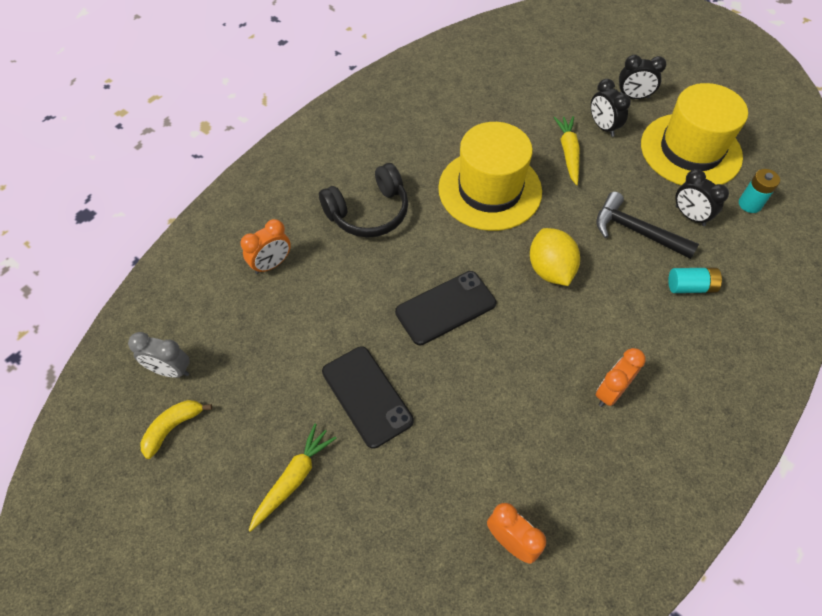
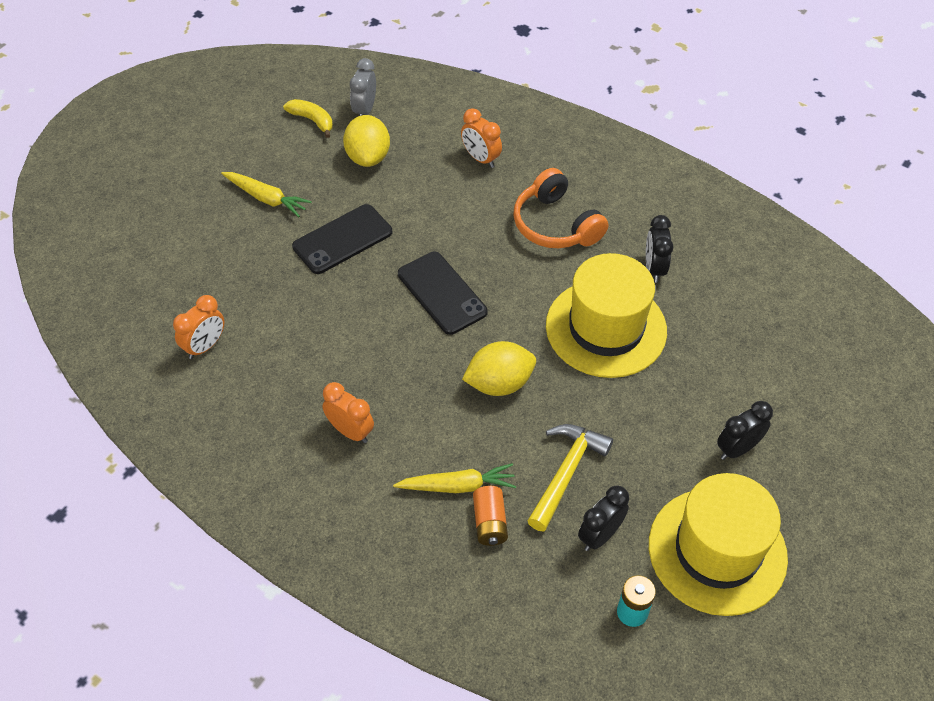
camera: 85 degrees right, 5 degrees down
black headphones [319,163,408,237] -> orange headphones [513,168,608,248]
yellow carrot [553,116,580,185] -> yellow carrot moved to [393,463,516,493]
black hammer [596,192,699,259] -> yellow hammer [527,424,613,532]
black clock [619,55,666,99] -> black clock moved to [646,215,673,283]
turquoise battery [668,267,722,293] -> orange battery [473,486,508,546]
none -> yellow lemon [343,115,390,167]

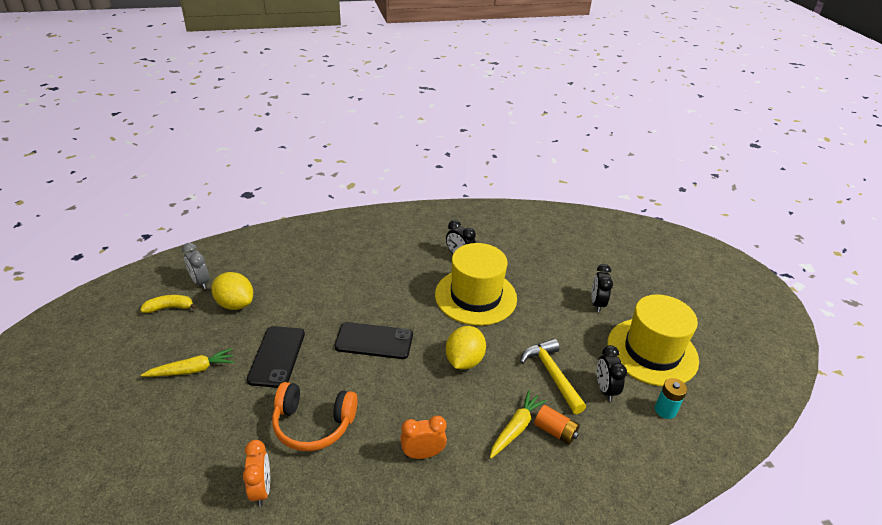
camera: 50 degrees left, 15 degrees down
orange clock [461,108,502,168] -> none
orange headphones [513,168,608,248] -> orange headphones moved to [272,382,358,451]

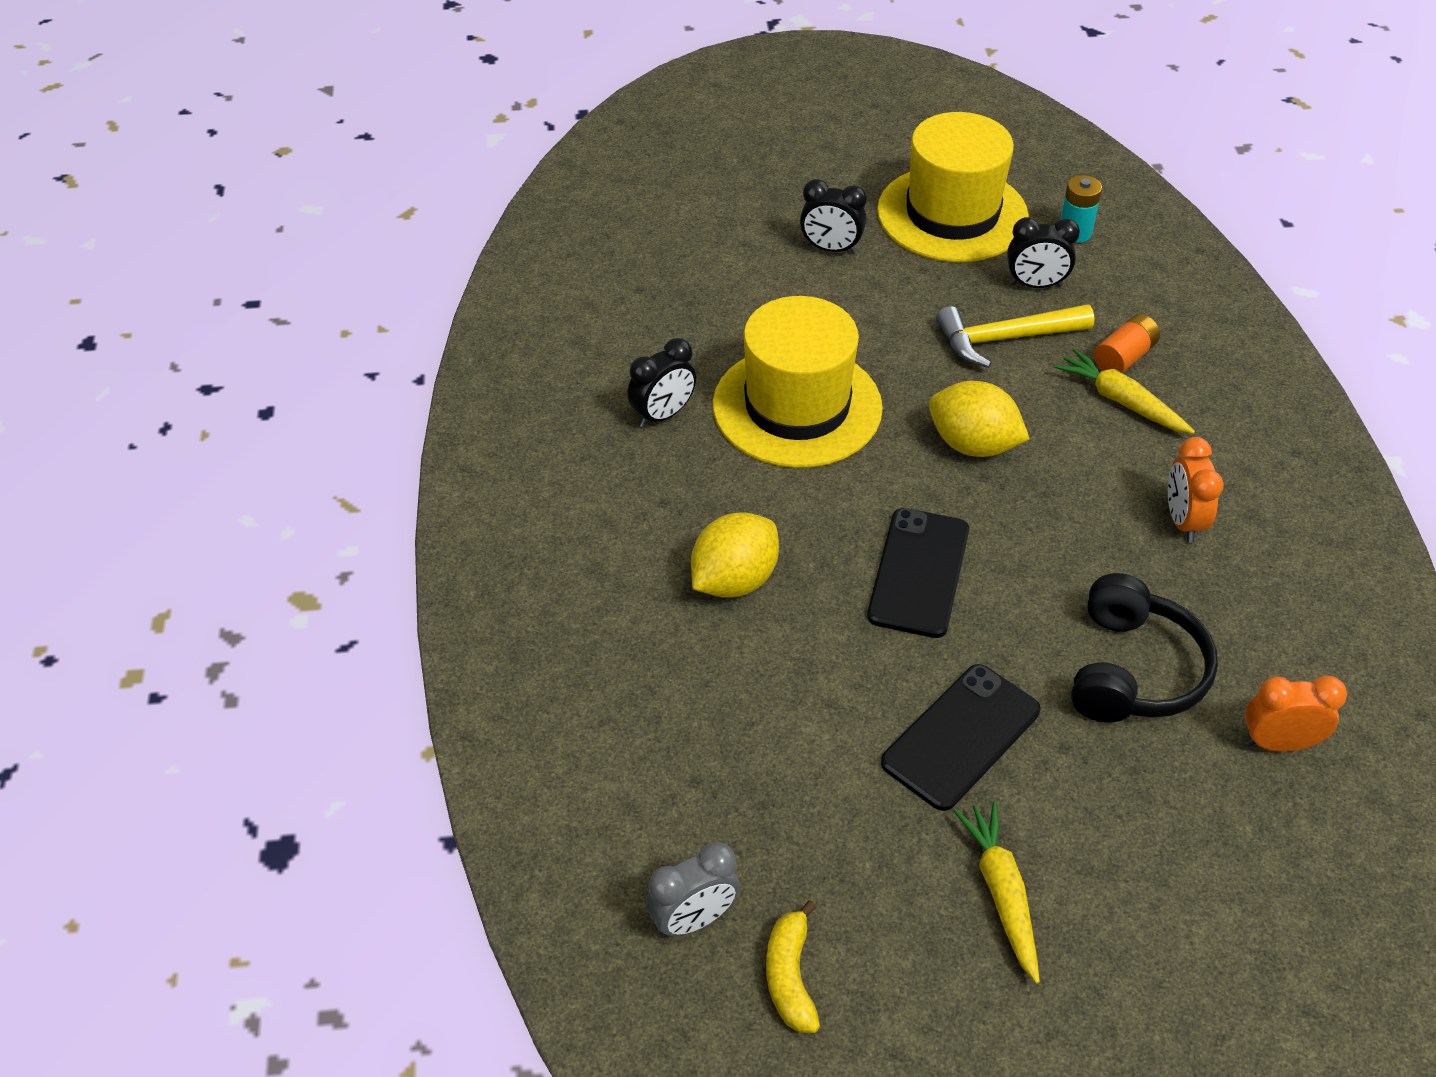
camera: 80 degrees left, 10 degrees up
yellow lemon [211,272,253,310] -> yellow lemon moved to [691,512,779,598]
black phone [247,326,305,388] -> black phone turned 60 degrees counterclockwise [881,664,1040,811]
orange headphones [272,382,358,451] -> black headphones [1071,573,1218,722]

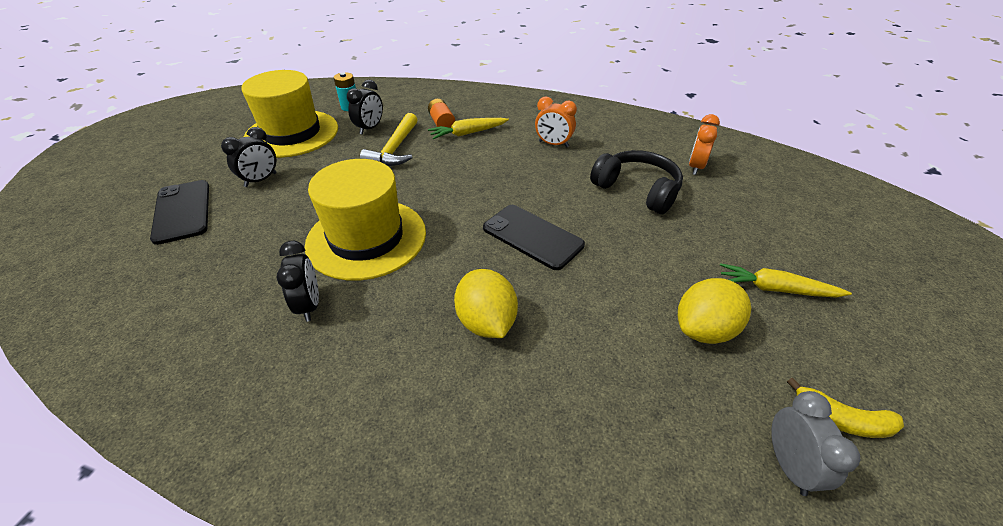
camera: 65 degrees left, 5 degrees down
black phone [881,664,1040,811] -> black phone moved to [150,180,209,245]
yellow lemon [929,381,1030,457] -> yellow lemon moved to [678,278,751,344]

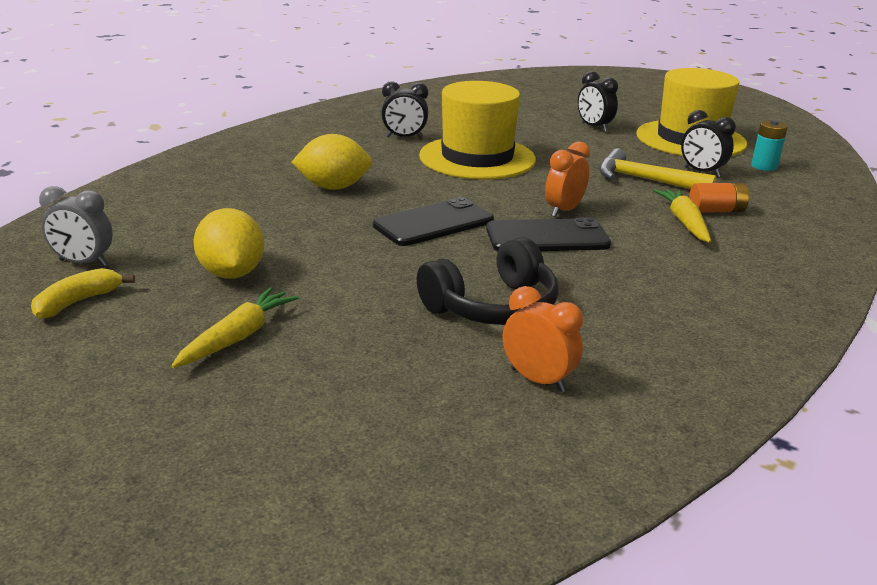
camera: 105 degrees right, 15 degrees down
black phone [150,180,209,245] -> black phone moved to [486,217,611,251]
orange clock [535,97,577,148] -> orange clock moved to [545,141,590,217]

